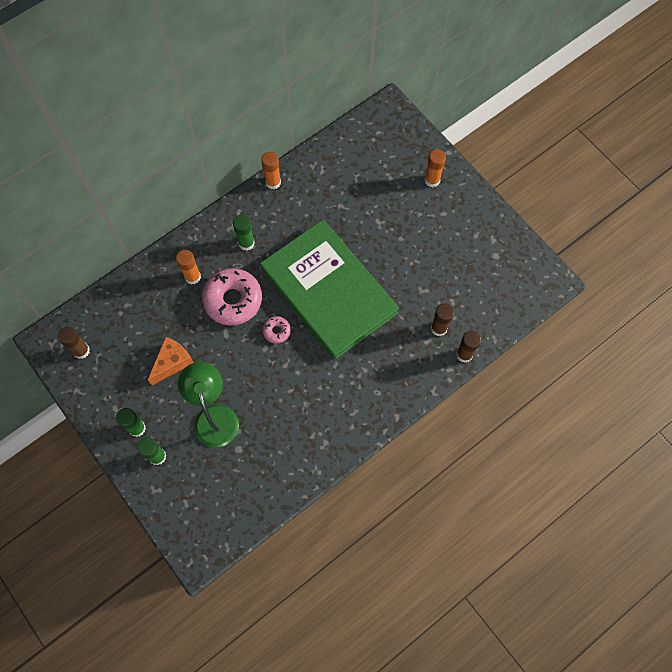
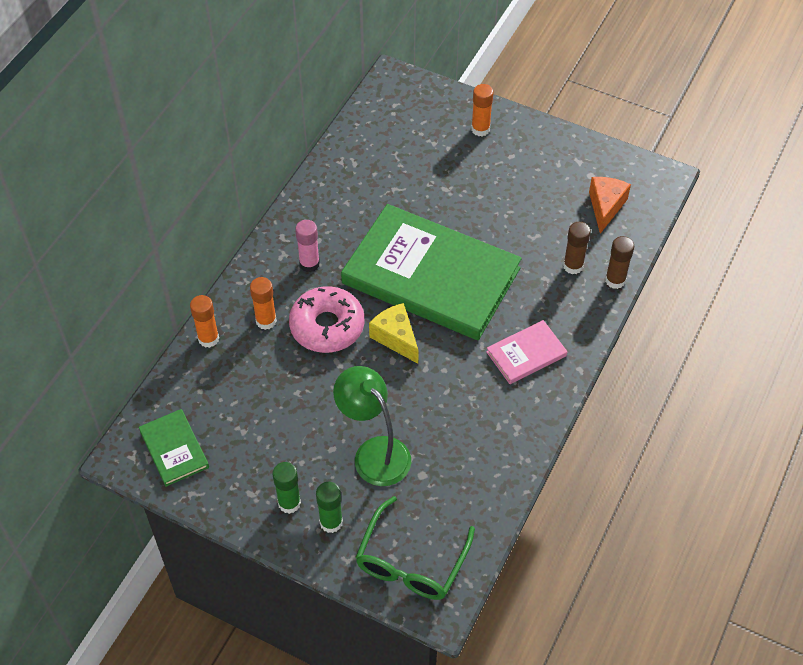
camera: 25 degrees left, 15 degrees down
brown glue stick [58,327,90,359] -> green book [139,409,209,487]
orange cheese [148,337,194,385] -> orange cheese moved to [589,177,631,234]
green glue stick [233,215,255,251] -> pink glue stick [295,220,320,272]
orange glue stick [261,152,281,189] -> orange glue stick moved to [190,295,219,348]
pink donut [262,316,291,343] -> yellow cheese [369,303,419,364]
none -> green glasses [355,496,475,600]
none -> pink book [486,320,567,384]

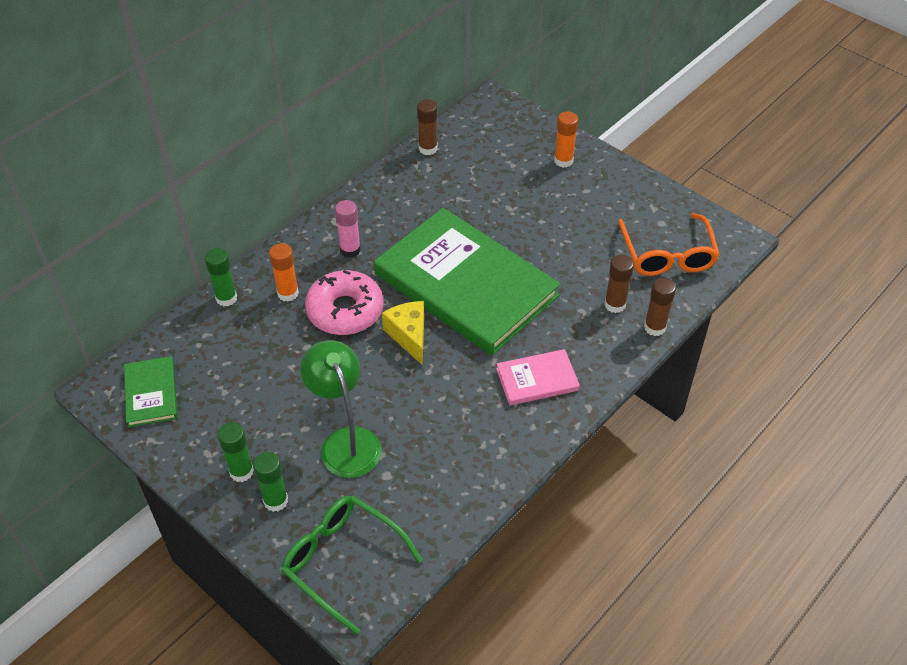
camera: 15 degrees right, 5 degrees down
orange glue stick [190,295,219,348] -> green glue stick [205,248,237,306]
green glasses [355,496,475,600] -> green glasses turned 90 degrees clockwise [281,495,423,635]
orange cheese [589,177,631,234] -> orange glasses [618,213,720,276]
none -> brown glue stick [417,99,437,155]

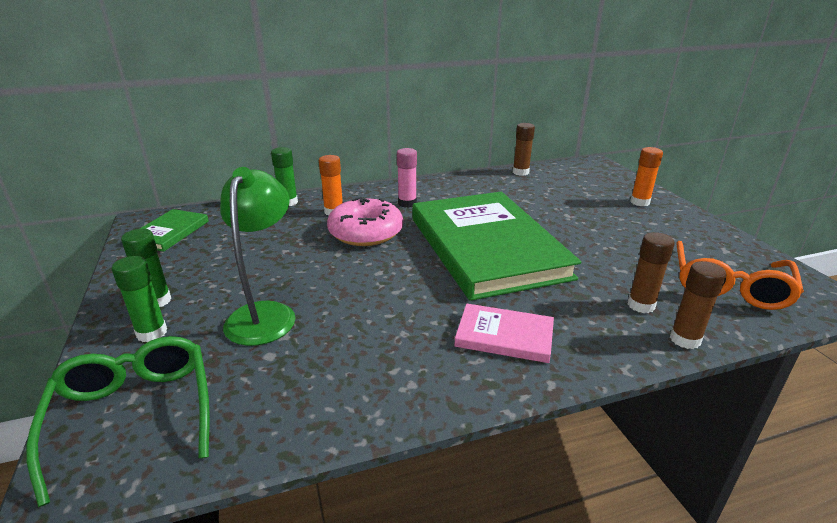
camera: 30 degrees right, 20 degrees down
yellow cheese [382,301,424,365] -> none

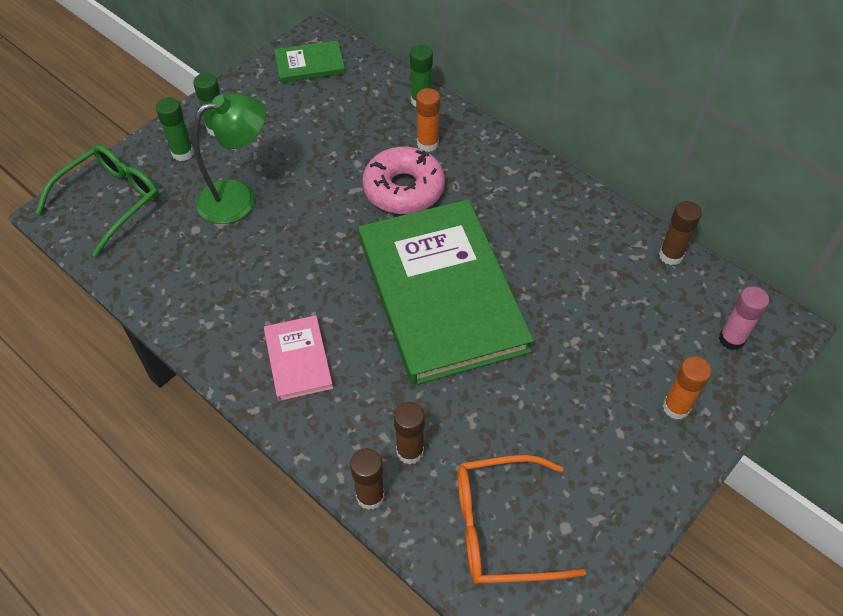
camera: 60 degrees right, 25 degrees up
pink glue stick [397,148,417,208] -> pink glue stick moved to [719,286,769,350]
green book [413,192,581,301] -> green book turned 60 degrees counterclockwise [359,199,534,386]

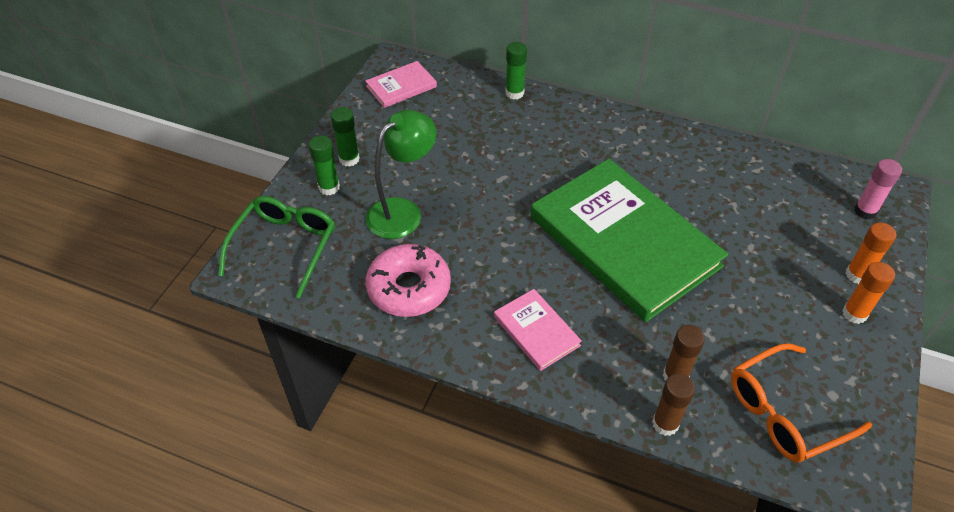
camera: 20 degrees left, 5 degrees down
green book [274,40,345,83] -> pink book [365,61,437,108]
pink donut [363,147,445,214] -> pink donut moved to [365,244,451,317]
orange glue stick [416,88,440,152] -> orange glue stick moved to [842,262,895,324]
brown glue stick [659,201,702,265] -> none

